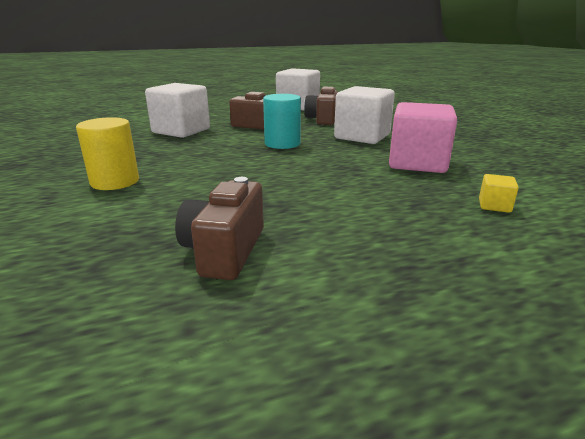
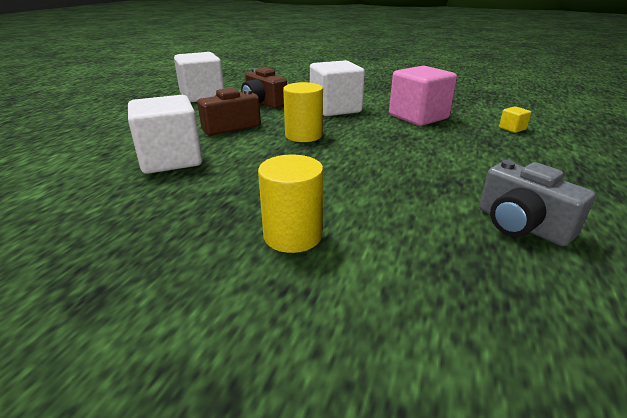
camera: 50 degrees left, 5 degrees up
brown camera [175,177,264,280] -> grey camera [479,160,595,246]
turquoise cylinder [263,94,301,149] -> yellow cylinder [283,82,323,142]

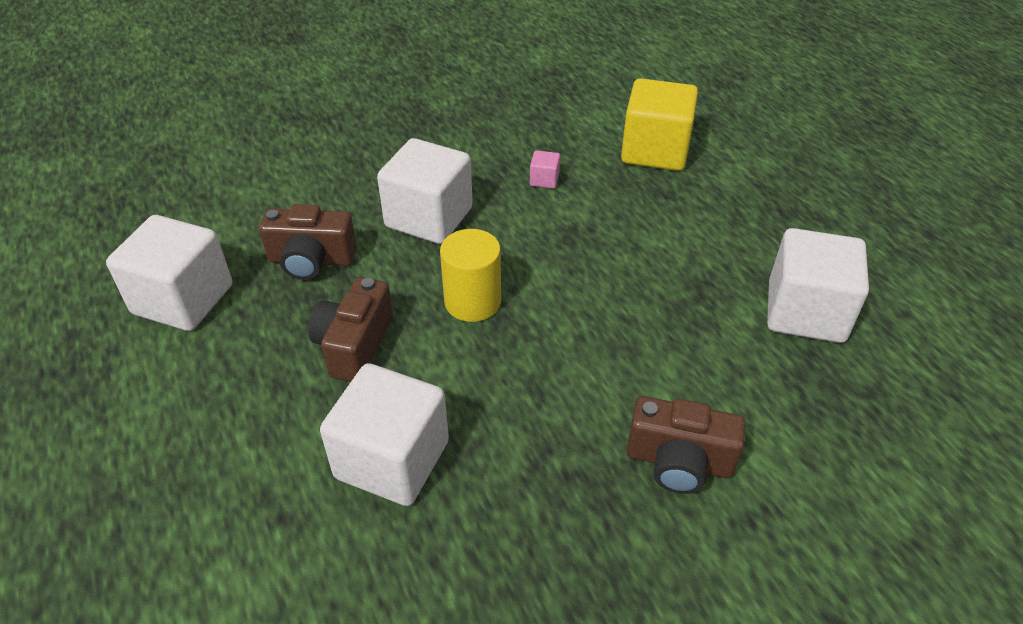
camera: 45 degrees left, 15 degrees up
yellow cylinder [258,155,323,253] -> brown camera [627,396,746,494]
pink cube [389,65,457,126] -> pink cube [530,150,560,189], size x0.41
grey camera [479,160,595,246] -> white cube [767,228,869,343]
yellow cube [499,106,532,133] -> yellow cube [621,78,698,171], size x2.46

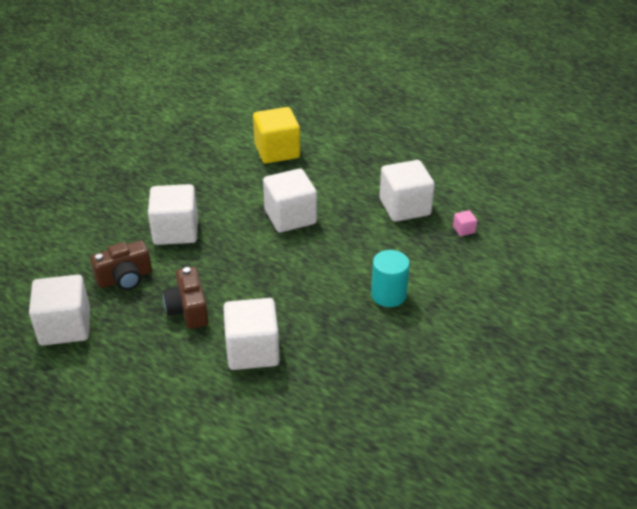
camera: 30 degrees left, 5 degrees down
yellow cylinder [440,229,501,322] -> none
pink cube [530,150,560,189] -> pink cube moved to [453,210,477,236]
brown camera [627,396,746,494] -> turquoise cylinder [371,250,410,307]
none -> white cube [263,169,317,232]

